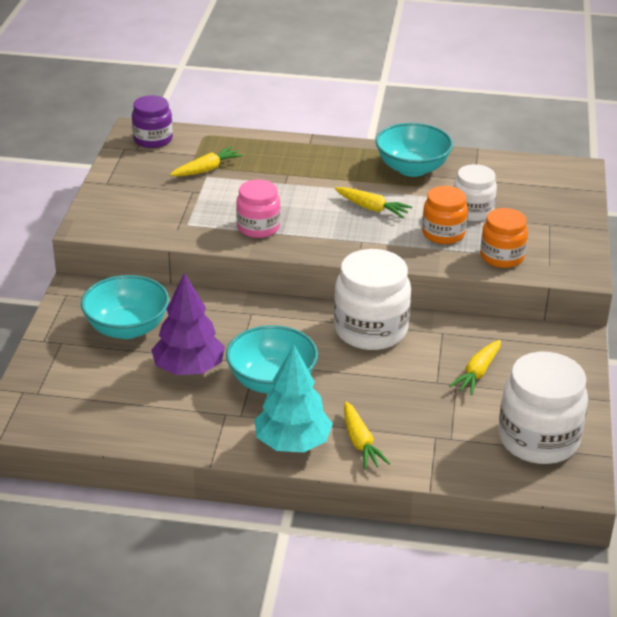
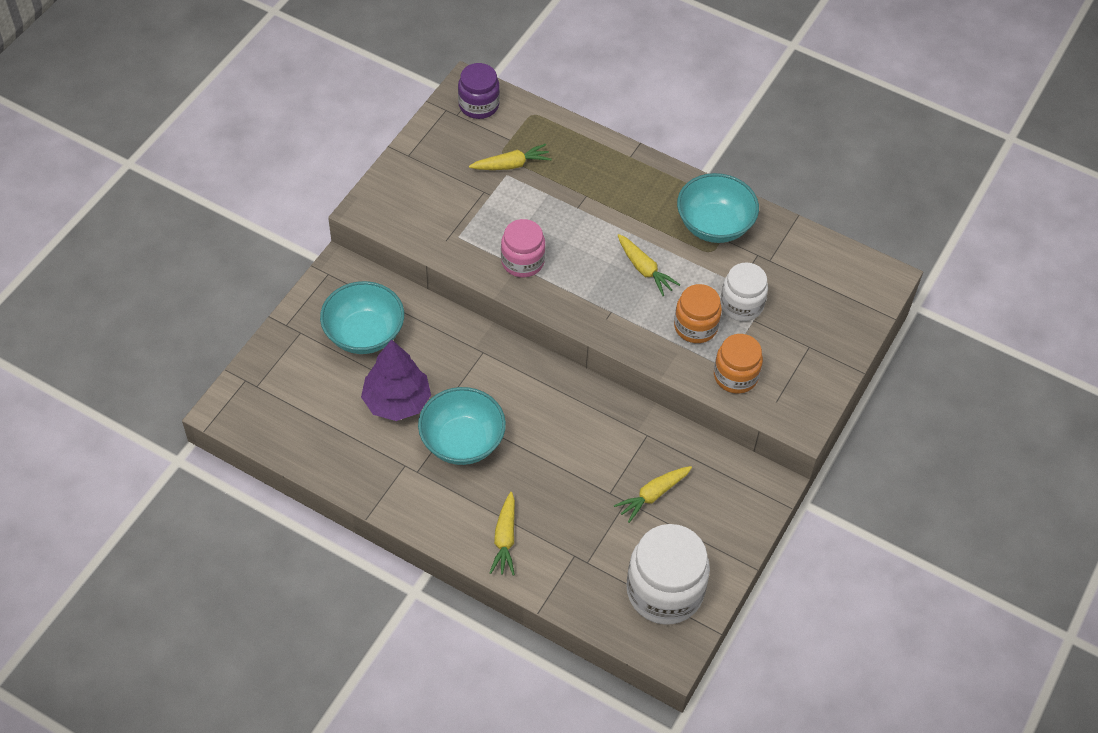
camera: 20 degrees right, 20 degrees up
turquoise tree [254,345,333,452] -> none
white jar [334,249,411,350] -> none

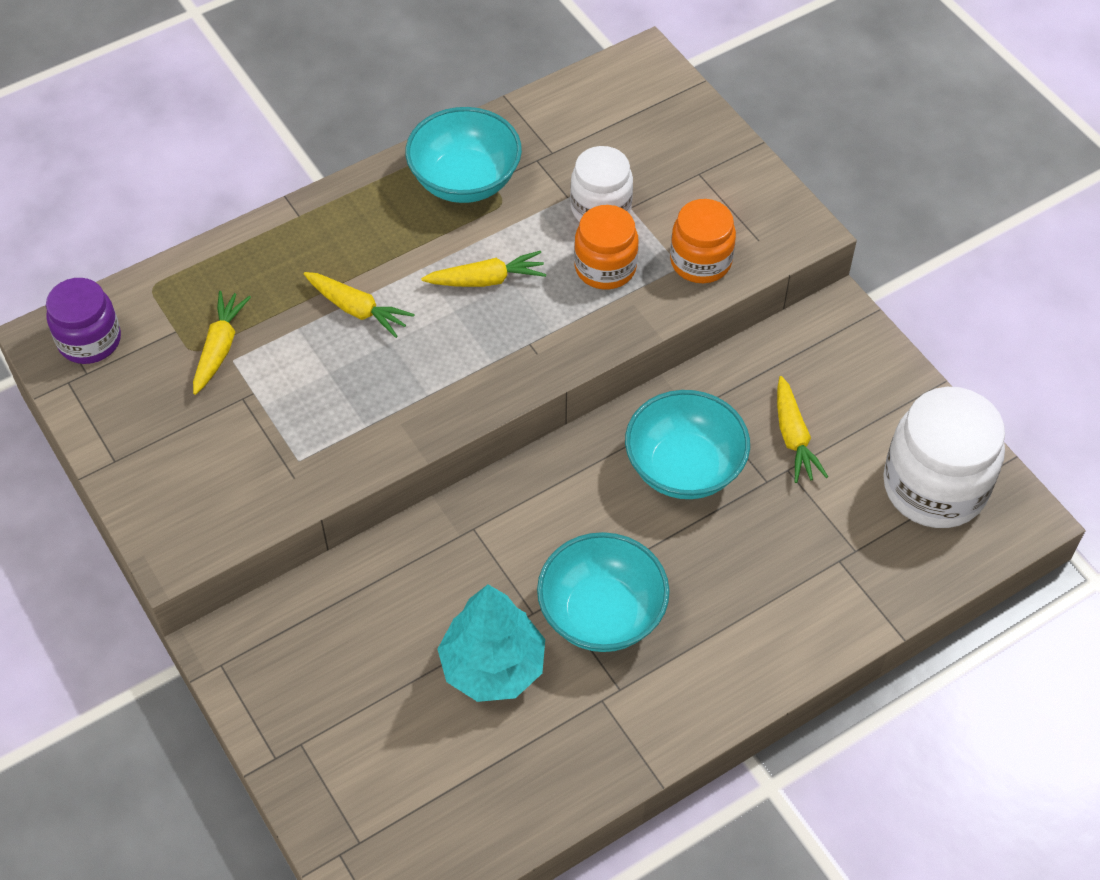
camera: 60 degrees left, 0 degrees up
turquoise bowl [320,281,404,354] -> turquoise bowl moved to [625,390,750,499]
purple tree [361,339,431,421] -> turquoise tree [438,584,545,702]
yellow carrot [490,492,515,576] -> yellow carrot moved to [304,272,415,338]
pink jar [501,219,545,278] -> none

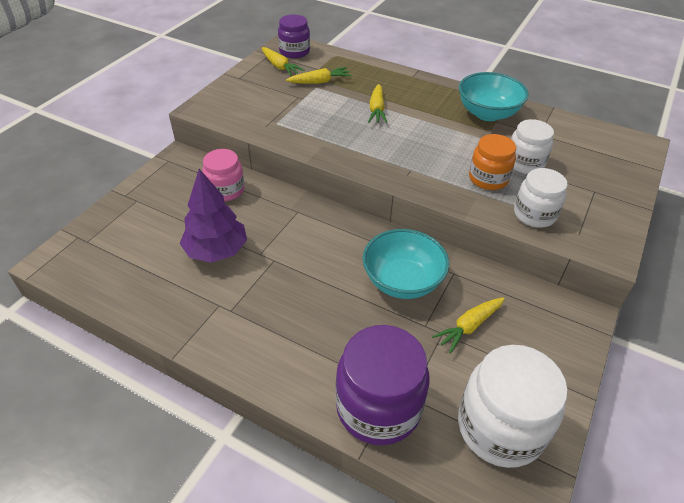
camera: 60 degrees right, 10 degrees down
yellow carrot [421,251,546,287] -> yellow carrot moved to [262,47,304,76]
turquoise tree [438,584,545,702] -> purple tree [180,169,247,263]
turquoise bowl [537,532,669,652] -> none
orange jar [670,199,736,283] -> white jar [514,168,568,228]
none -> pink jar [202,149,245,201]
none -> purple jar [335,325,430,445]

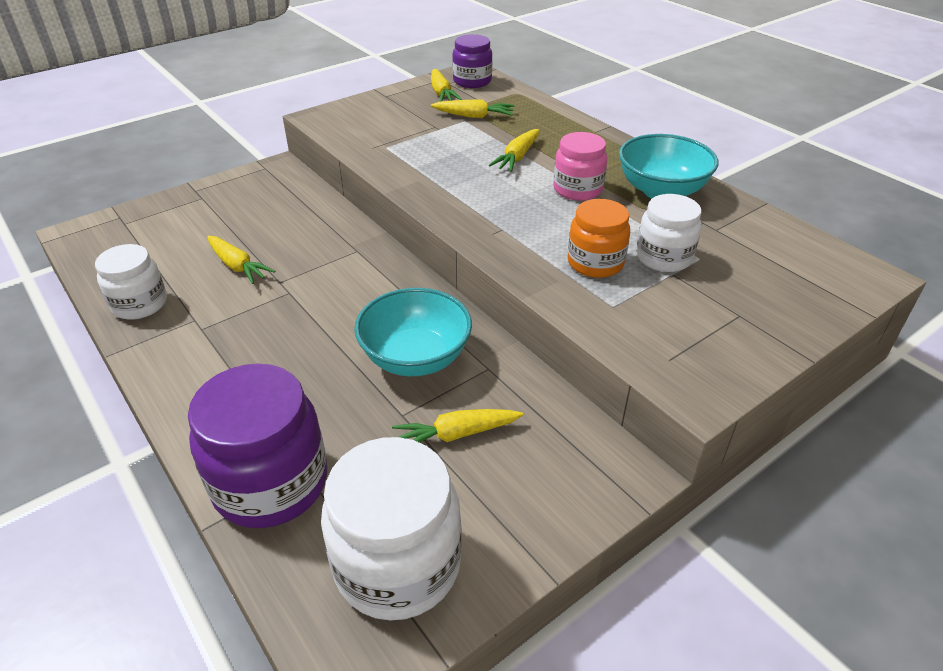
camera: 25 degrees right, 5 degrees down
purple tree [180,169,247,263] -> yellow carrot [207,236,275,284]
pink jar [202,149,245,201] -> pink jar moved to [553,132,607,201]
white jar [514,168,568,228] -> white jar moved to [95,244,167,320]

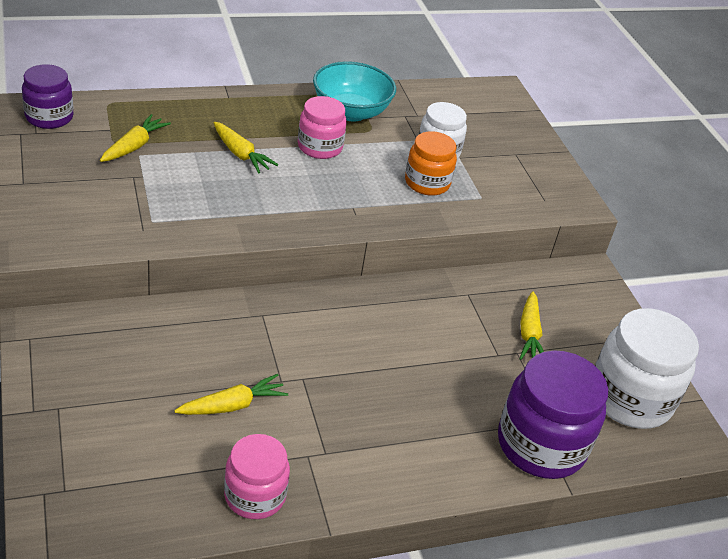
camera: 75 degrees left, 0 degrees up
white jar [95,244,167,320] -> pink jar [224,434,290,519]
turquoise bowl [354,288,472,376] -> none
yellow carrot [431,69,462,101] -> none

